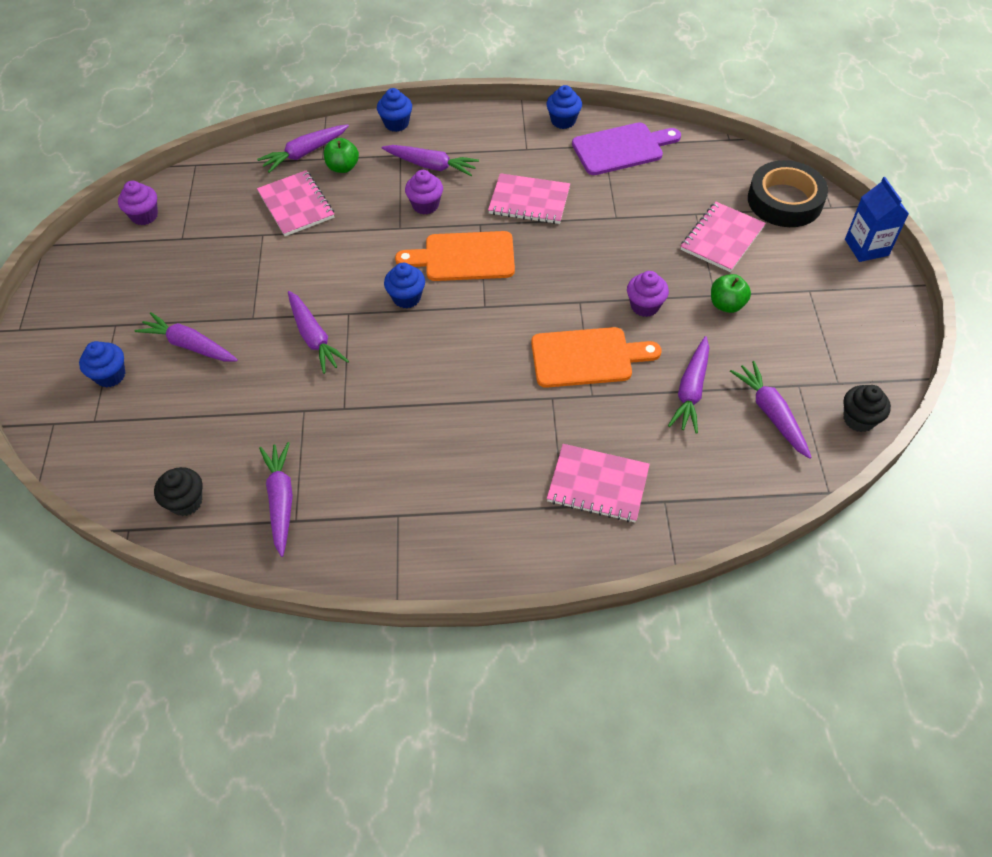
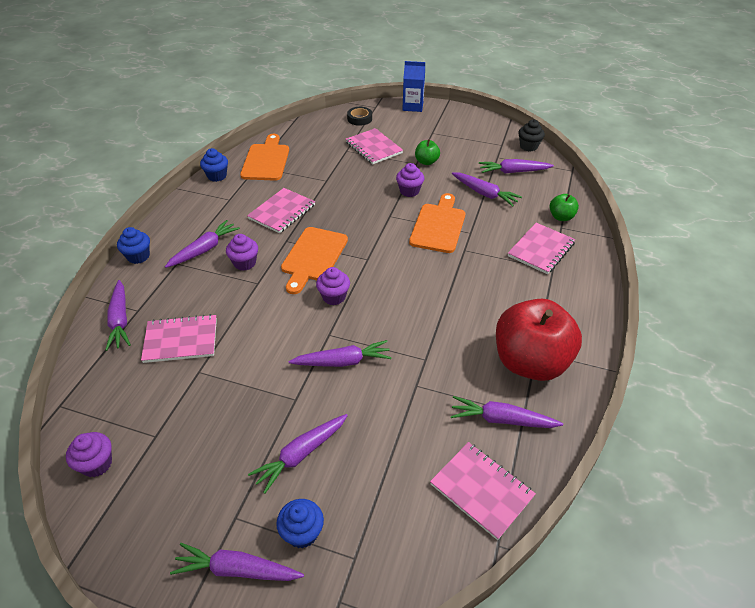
camera: 70 degrees left, 10 degrees down
black cupcake [154,467,203,516] -> pink notebook [430,442,536,540]
green apple [324,138,359,173] -> green apple moved to [549,194,579,221]
blue cupcake [384,263,425,308] -> purple cupcake [316,267,350,305]
purple cutting board [572,122,681,175] -> orange cutting board [240,134,289,181]
black tape [748,160,828,227] -> black tape [347,107,372,126], size x0.53
none -> purple carrot [170,543,304,581]
none -> red apple [496,299,582,381]

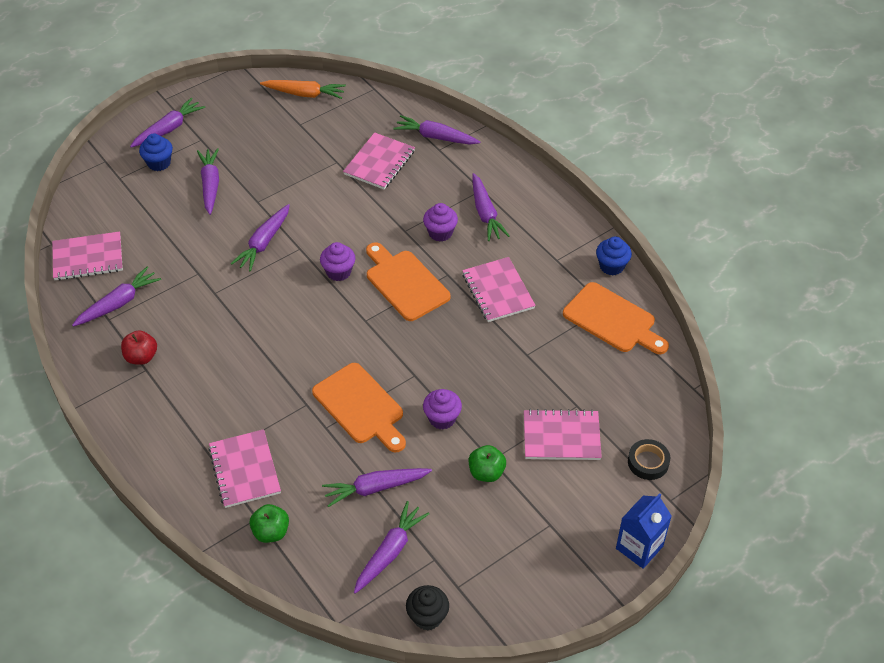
camera: 125 degrees right, 5 degrees up
purple cupcake [66,432,112,477] -> orange carrot [260,80,346,99]
blue cupcake [117,227,150,264] -> none
red apple [496,299,582,381] -> red apple [121,330,157,365], size x0.43

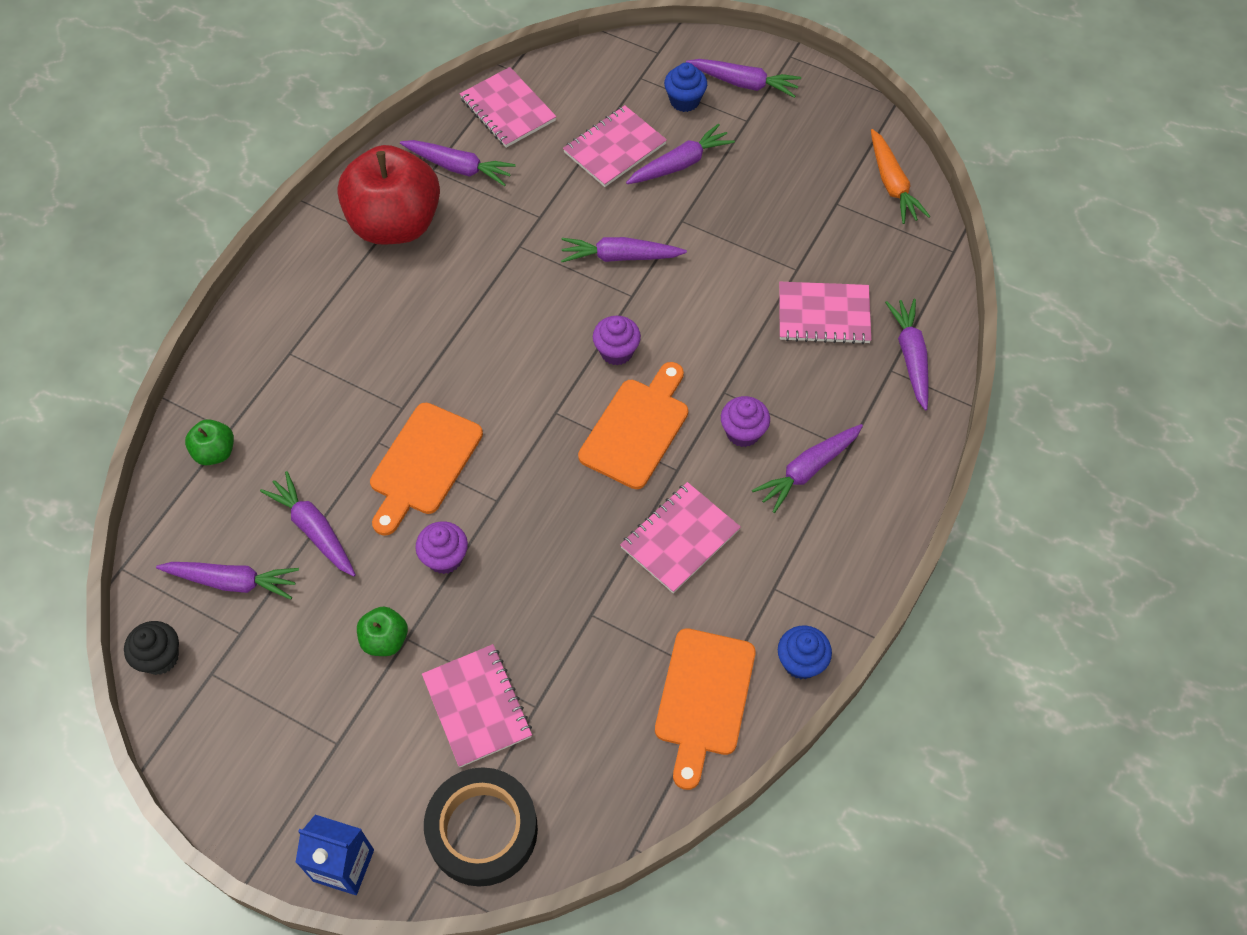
camera: 65 degrees right, 10 degrees up
red apple [121,330,157,365] -> red apple [337,145,440,245], size x2.32
pink notebook [208,429,281,508] -> pink notebook moved to [563,105,667,187]
black tape [628,439,670,480] -> black tape [424,767,538,887], size x1.88

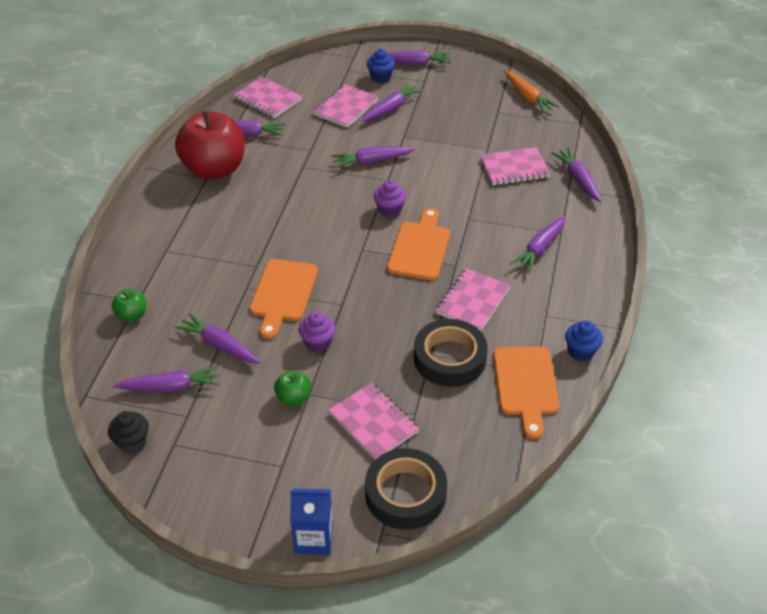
camera: 15 degrees left, 15 degrees down
purple cupcake [721,396,770,447] -> none
none -> black tape [414,319,488,387]

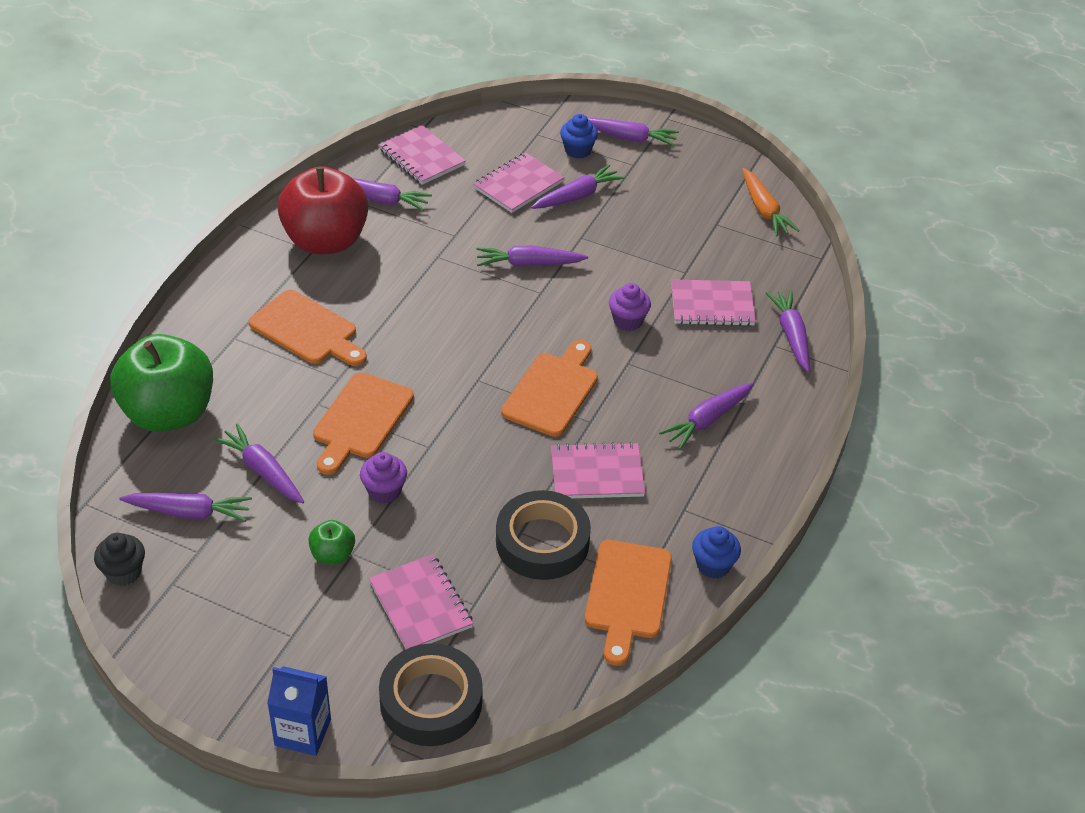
camera: 10 degrees right, 0 degrees up
green apple [111,289,146,322] -> green apple [110,334,213,432], size x2.32
purple cupcake [374,180,406,218] -> purple cupcake moved to [609,283,651,331]
pink notebook [436,268,511,331] -> pink notebook turned 45 degrees clockwise [551,442,645,498]
none -> orange cutting board [249,290,367,366]

